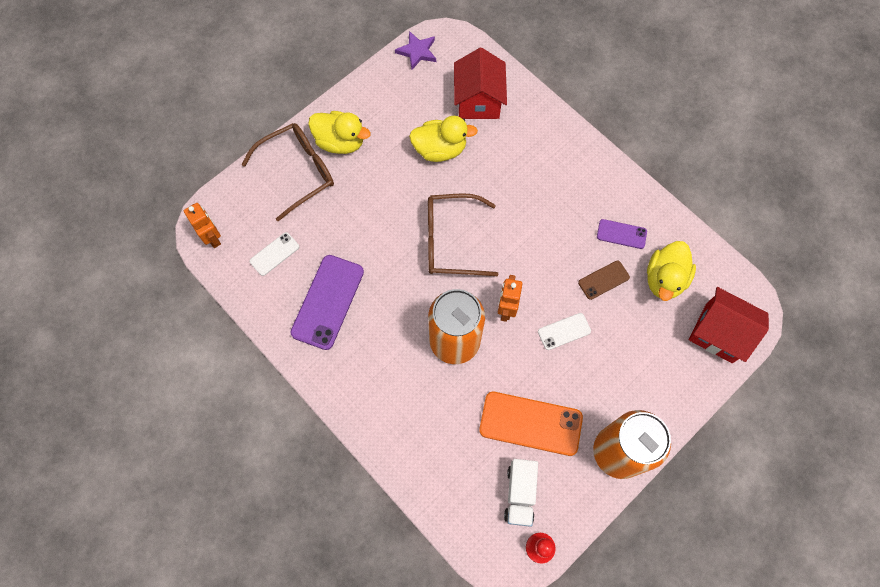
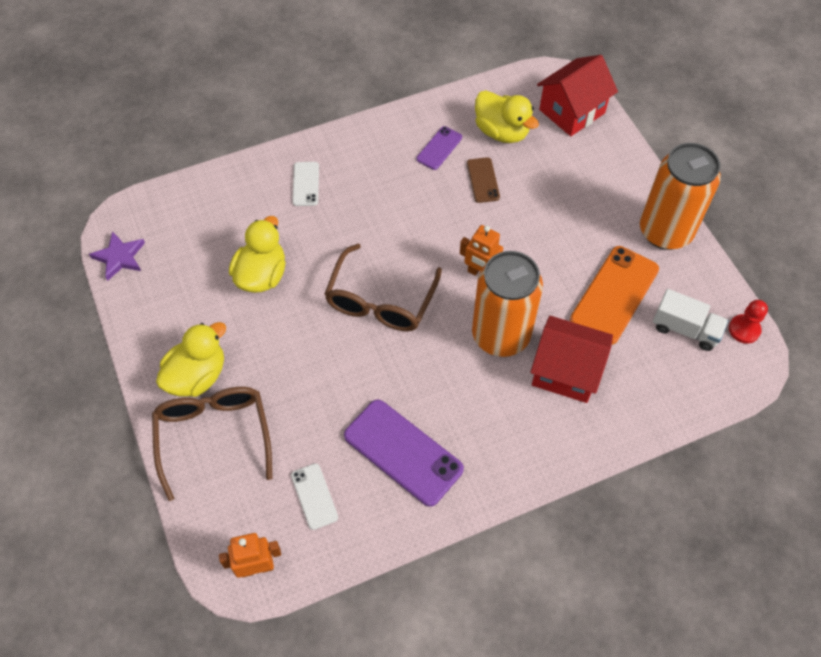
camera: 70 degrees left, 10 degrees down
red house [454,48,507,119] -> red house moved to [530,316,613,403]
white phone [538,313,591,350] -> white phone moved to [292,162,319,206]

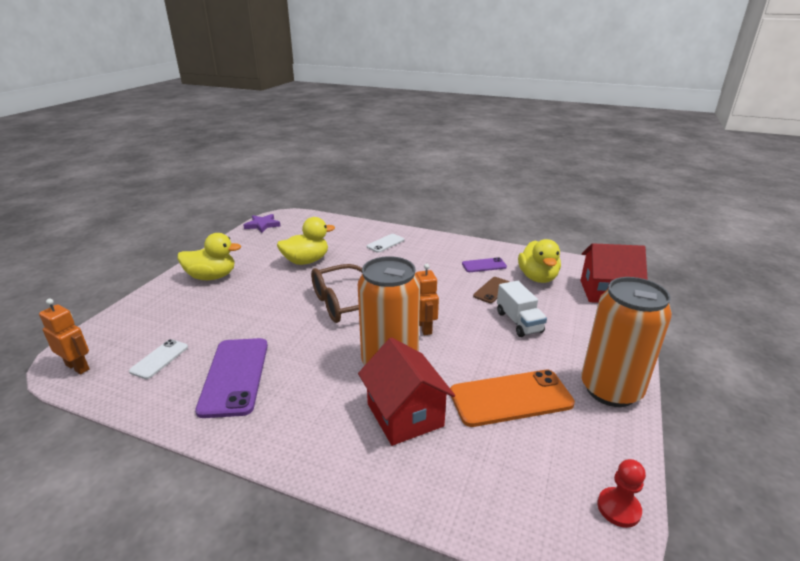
camera: 45 degrees right, 30 degrees down
brown glasses [152,387,272,501] -> none
white truck [653,289,728,351] -> white truck moved to [497,281,547,337]

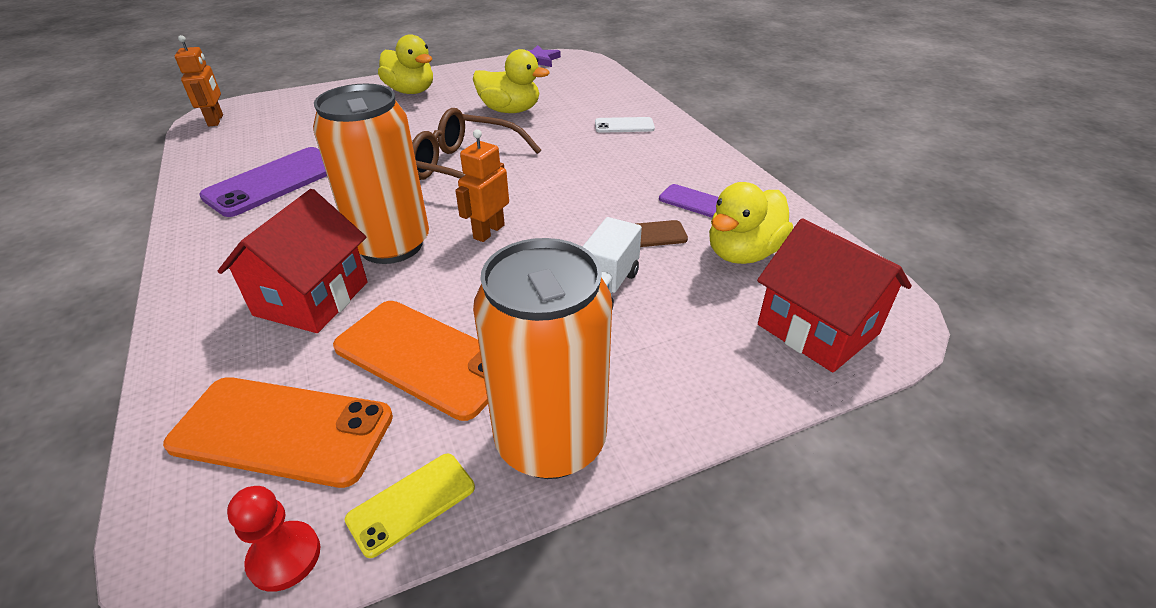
camera: 45 degrees right, 10 degrees up
white phone [129,339,188,379] -> none
none -> orange phone [163,377,393,488]
none -> yellow phone [345,454,475,558]

